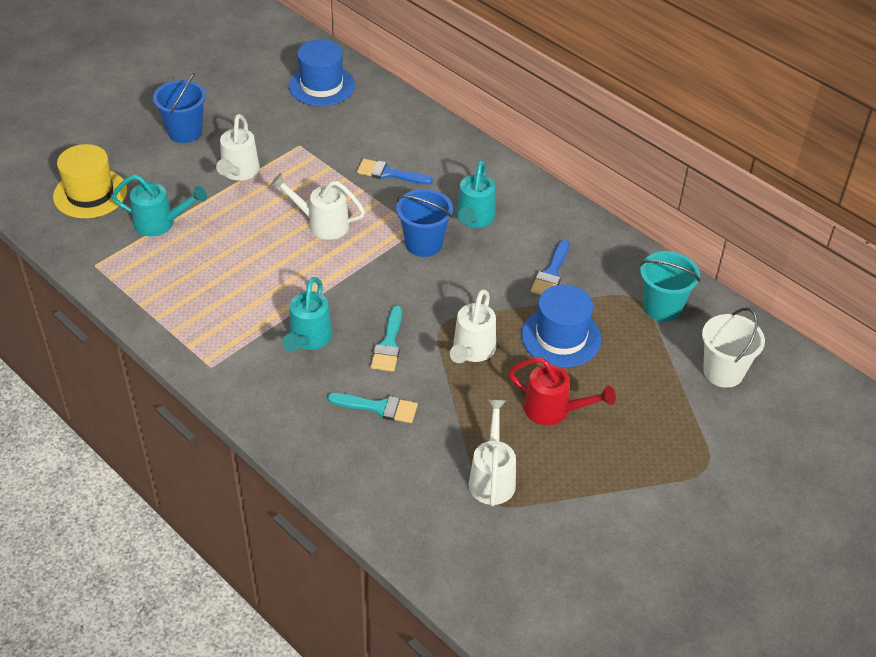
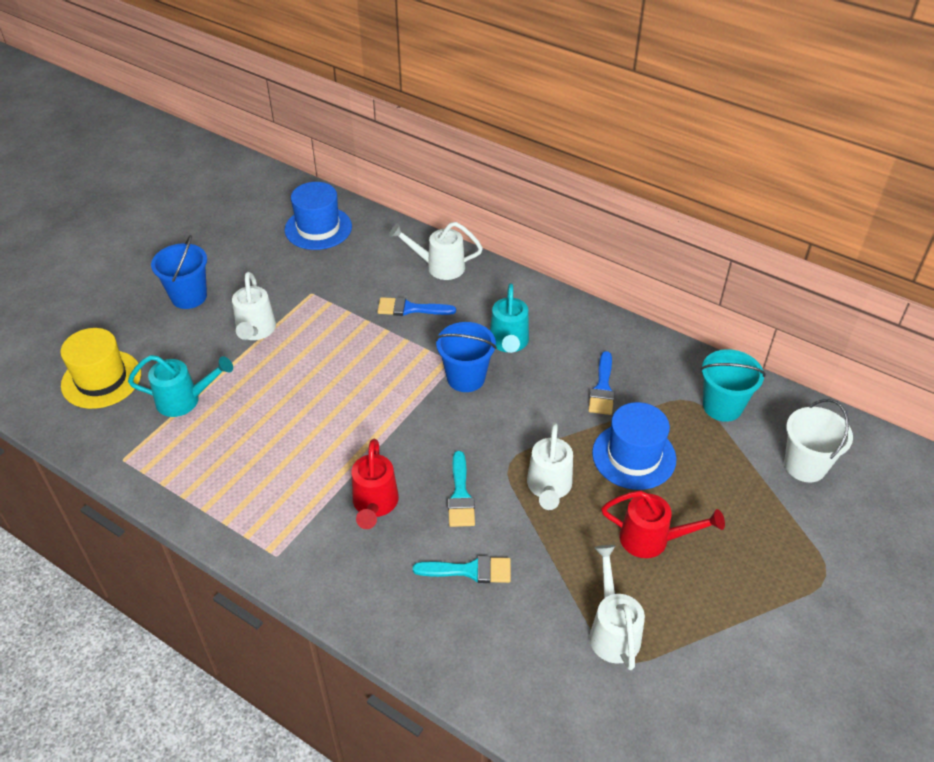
camera: 10 degrees left, 0 degrees up
white watering can [270,173,365,240] -> white watering can moved to [389,222,483,280]
turquoise watering can [282,277,333,352] -> red watering can [351,439,399,529]

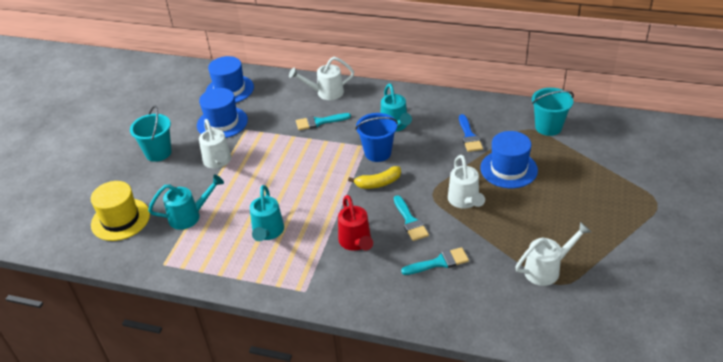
camera: 15 degrees left, 5 degrees down
blue bucket [151,235,207,309] -> turquoise bucket [130,106,172,162]
blue brush [377,297,456,316] -> turquoise brush [296,113,351,130]
white watering can [589,545,645,670] -> white watering can turned 90 degrees clockwise [515,222,591,286]
red watering can [601,491,725,558] -> none
white bucket [784,399,853,482] -> none
none -> blue hat [197,88,248,138]
none -> turquoise watering can [250,185,284,241]
none -> yellow banana [348,166,401,189]

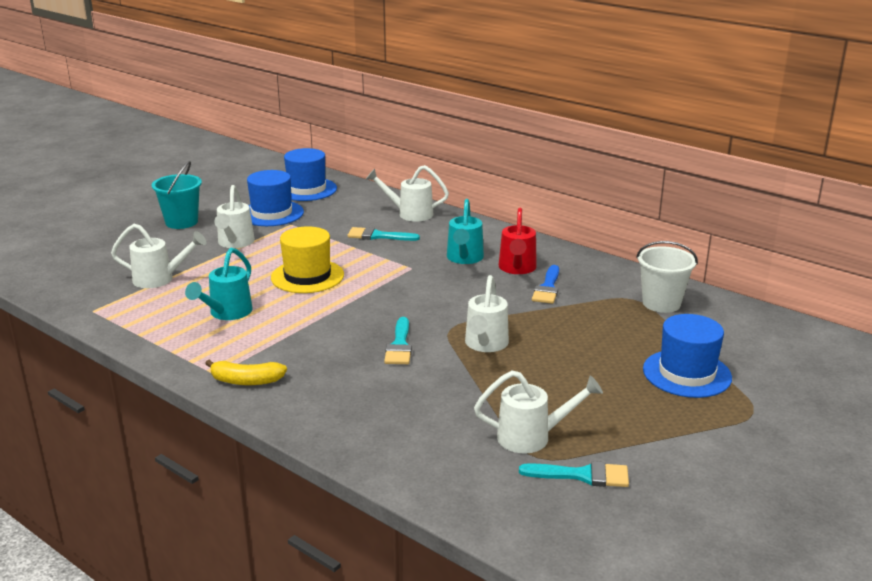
camera: 20 degrees right, 15 degrees down
yellow hat [91,181,150,241] -> yellow hat moved to [271,226,344,293]
turquoise watering can [148,175,224,230] -> white watering can [111,224,206,288]
red watering can [338,195,373,251] -> red watering can moved to [499,208,537,274]
yellow banana [348,166,401,189] -> yellow banana moved to [205,360,287,385]
blue bucket [355,113,398,162] -> none
turquoise brush [401,247,469,275] -> turquoise brush moved to [519,461,629,487]
blue hat [480,131,538,188] -> blue hat moved to [643,314,732,398]
turquoise bucket [532,88,574,136] -> white bucket [636,241,698,313]

